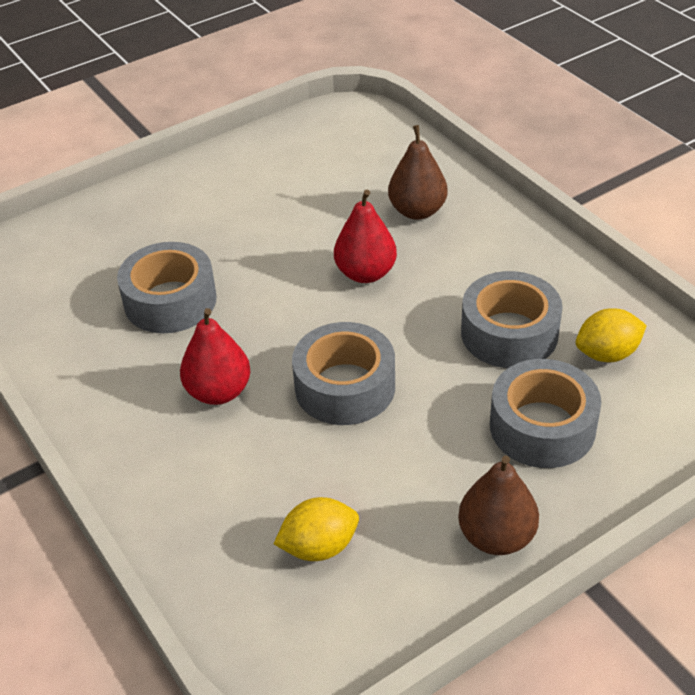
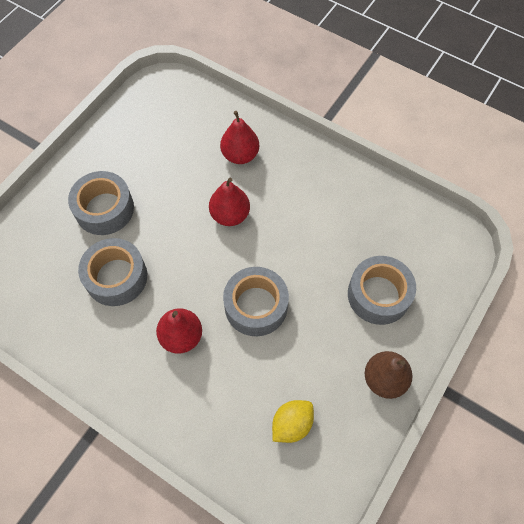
camera: 25 degrees left, 20 degrees up
brown pear [388,125,448,220] -> red pear [220,111,259,164]
grey tape [461,271,563,368] -> grey tape moved to [68,171,134,235]
yellow lemon [576,308,647,362] -> none

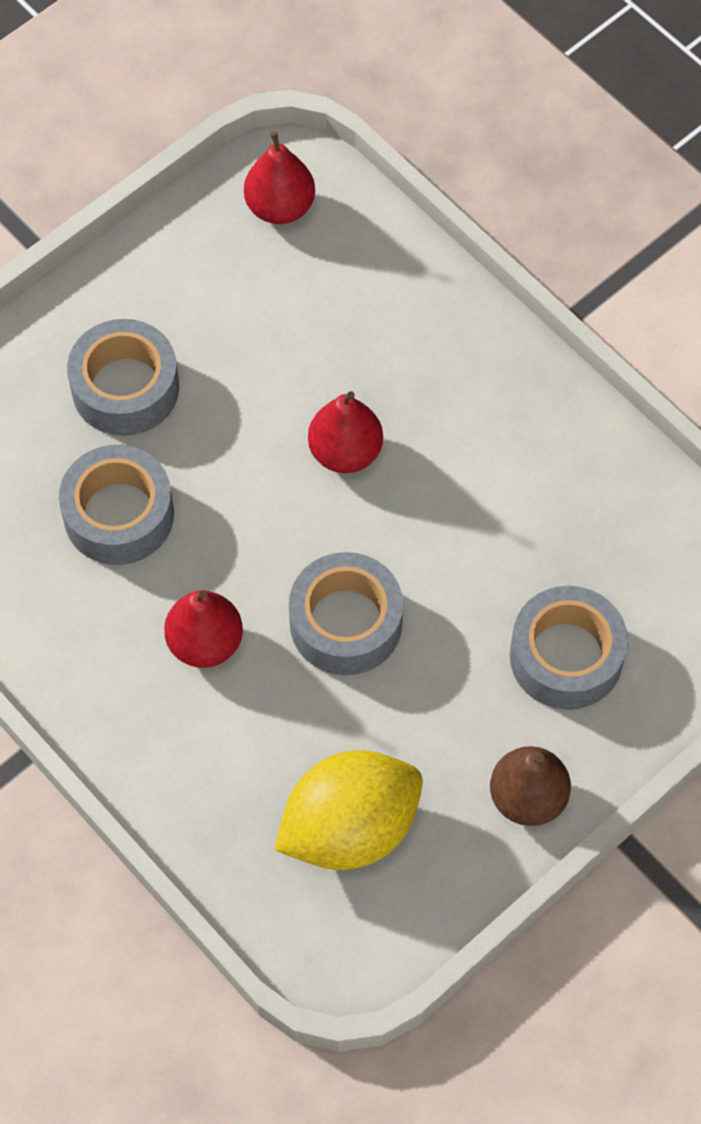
camera: 15 degrees right, 0 degrees up
red pear [220,111,259,164] -> red pear moved to [244,131,315,224]
yellow lemon [272,400,314,443] -> yellow lemon [274,750,423,870], size x1.80

